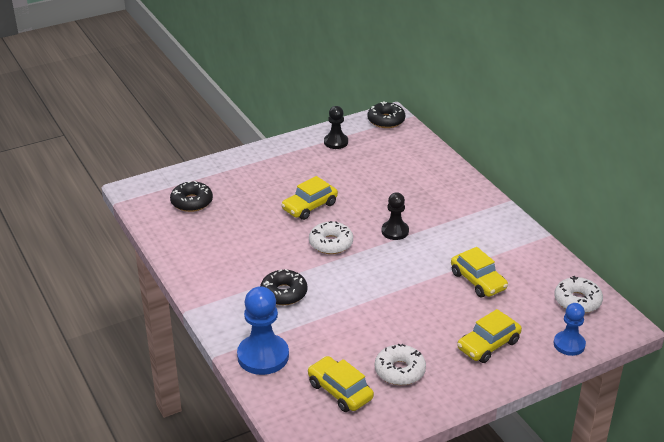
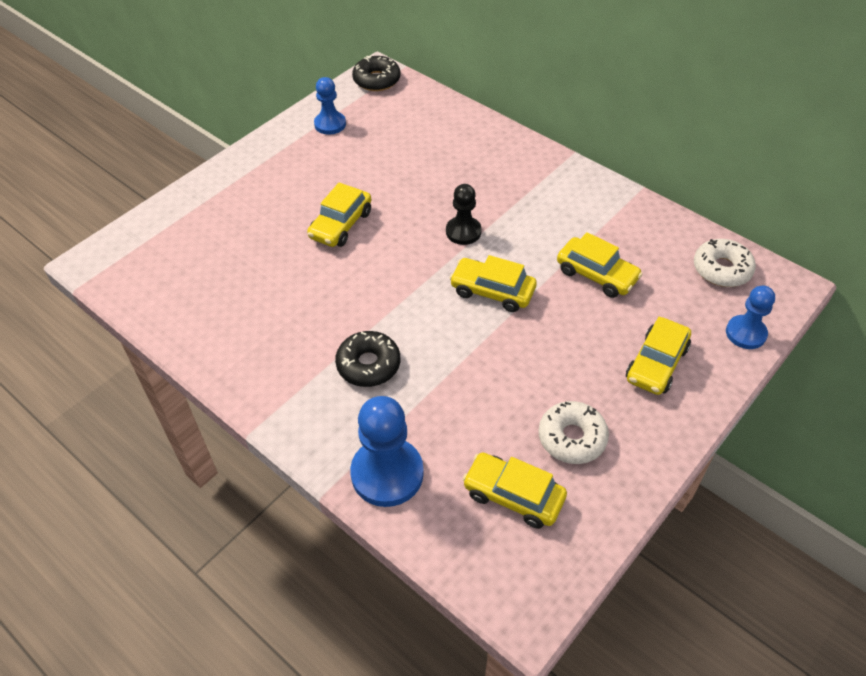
camera: 20 degrees left, 15 degrees up
black donut [170,181,213,212] -> none
white donut [309,221,353,254] -> none
black pawn [324,106,348,149] -> blue pawn [314,77,346,135]
none -> yellow car [449,255,537,312]

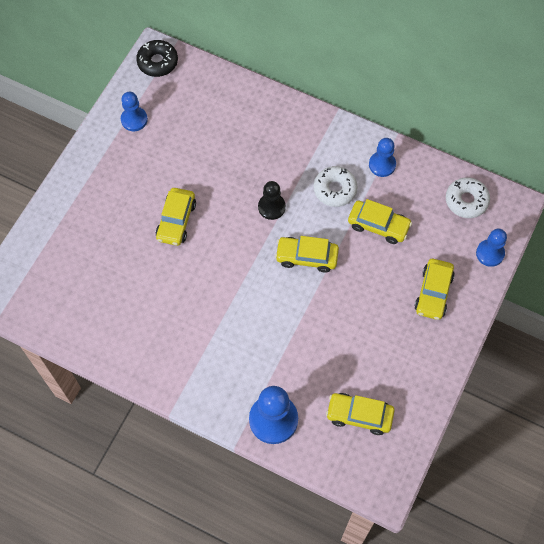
camera: 15 degrees left, 15 degrees up
black donut [335,331,400,387] -> none
white donut [538,401,609,464] -> white donut moved to [314,166,357,207]
none -> blue pawn [369,138,396,177]

